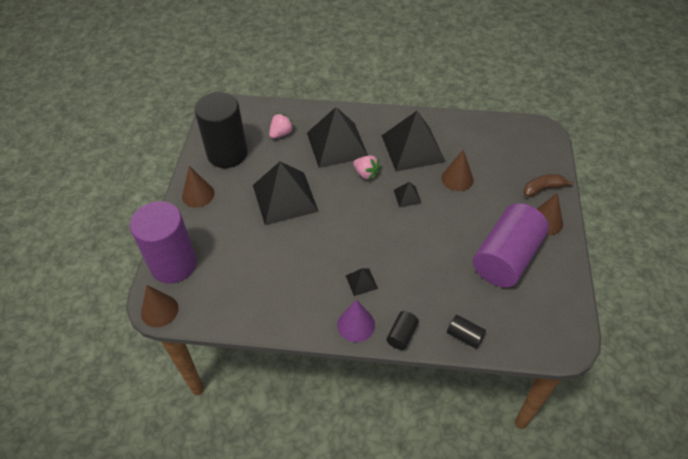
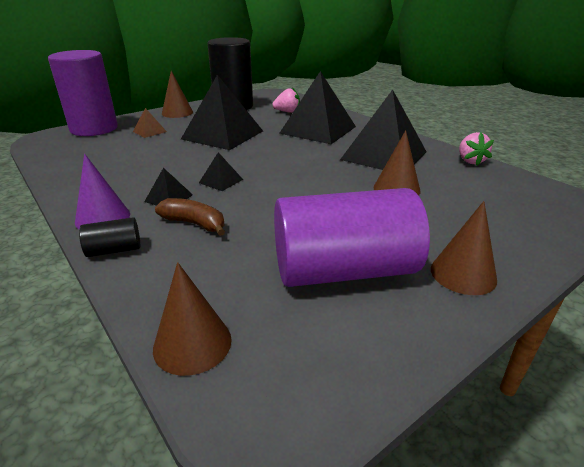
camera: 45 degrees right, 20 degrees down
brown cone [141,285,178,327] -> brown cone moved to [153,262,232,376]
pink strawberry [353,155,381,180] -> pink strawberry moved to [459,132,494,166]
black pyramid [394,182,422,207] -> black pyramid moved to [199,152,243,191]
black cylinder [447,315,486,349] -> none
brown banana [523,174,574,197] -> brown banana moved to [155,198,225,236]
none -> brown pyramid [133,108,167,138]

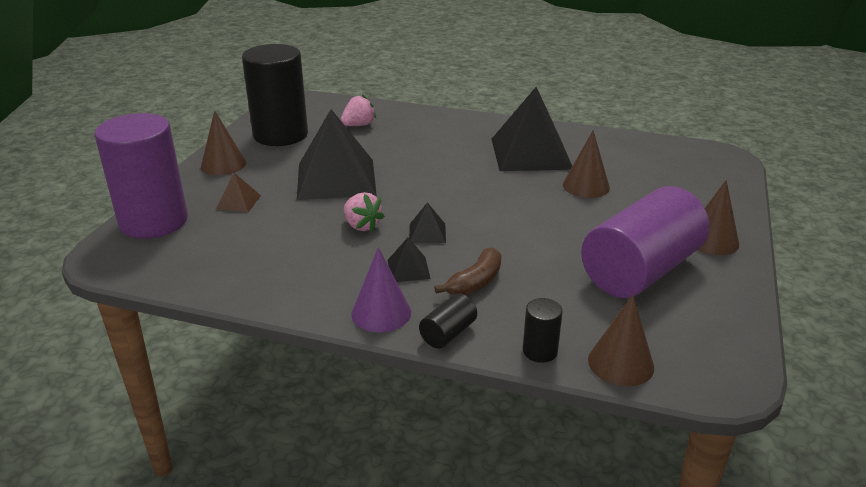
camera: 35 degrees left, 0 degrees up
brown banana [155,198,225,236] -> brown banana turned 135 degrees clockwise [434,247,502,295]
black pyramid [279,71,356,144] -> none
pink strawberry [459,132,494,166] -> pink strawberry moved to [344,192,385,232]
none -> black cylinder [523,298,563,363]

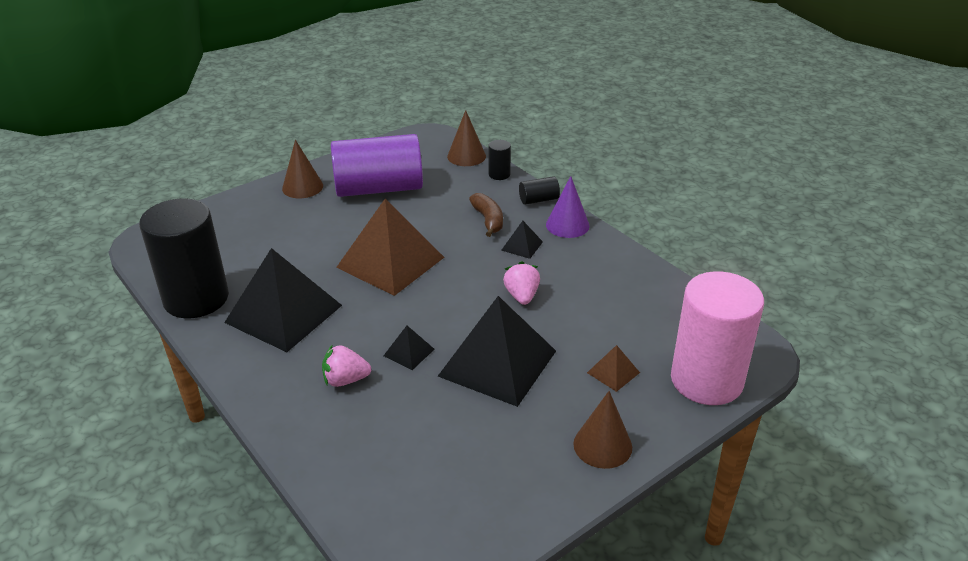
camera: 145 degrees left, 5 degrees up
purple cylinder [95,113,188,239] -> pink cylinder [671,271,764,405]
black cylinder [242,44,308,146] -> black cylinder moved to [139,199,229,318]
pink strawberry [341,94,376,126] -> pink strawberry moved to [322,345,371,387]
black pyramid [409,202,446,243] -> black pyramid moved to [383,326,435,370]
brown banana [434,247,502,295] -> brown banana turned 90 degrees clockwise [469,193,503,237]
brown cone [563,130,610,198] -> none
none -> brown pyramid [336,199,444,296]

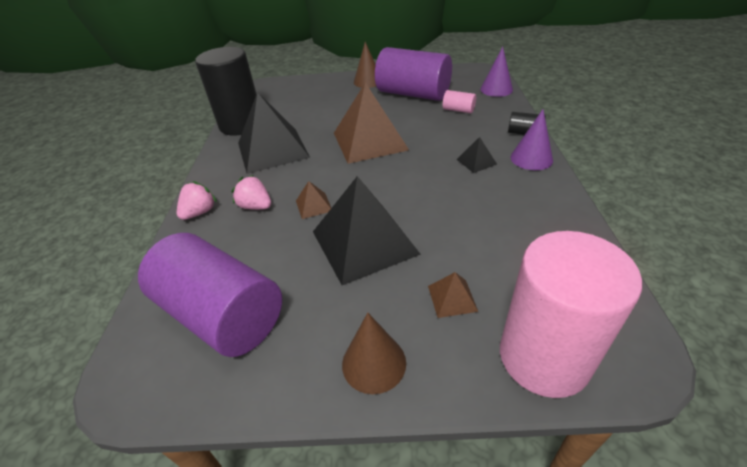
camera: 40 degrees right, 5 degrees up
black pyramid [383,326,435,370] -> brown pyramid [296,181,331,219]
brown cone [447,110,486,166] -> purple cone [480,47,513,97]
brown banana [469,193,503,237] -> none
black cylinder [488,140,511,180] -> none
pink strawberry [503,261,540,305] -> pink strawberry moved to [177,181,217,220]
none -> purple cylinder [138,233,282,357]
none -> pink cylinder [443,90,476,113]

